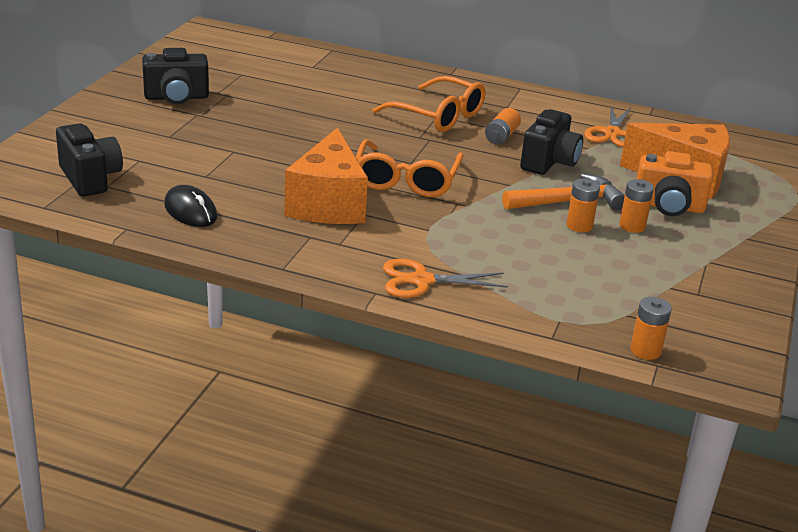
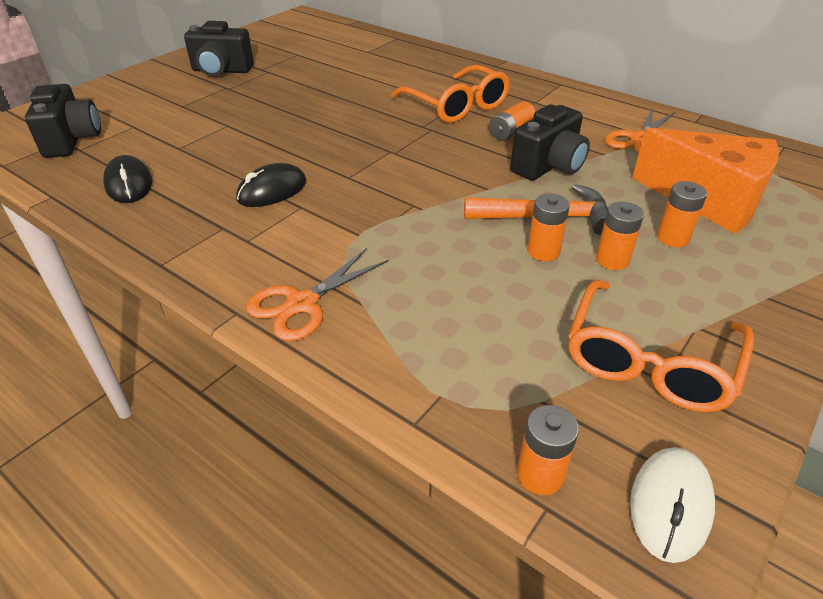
camera: 20 degrees right, 10 degrees up
orange cheese [284,127,368,224] -> black mouse [236,163,306,207]
orange glasses [356,139,464,197] -> orange glasses moved to [568,280,754,412]
orange scissors [383,259,508,298] -> orange scissors turned 60 degrees counterclockwise [246,248,389,341]
orange camera [636,151,713,216] -> orange battery [657,181,707,247]
none -> white mouse [630,447,715,563]

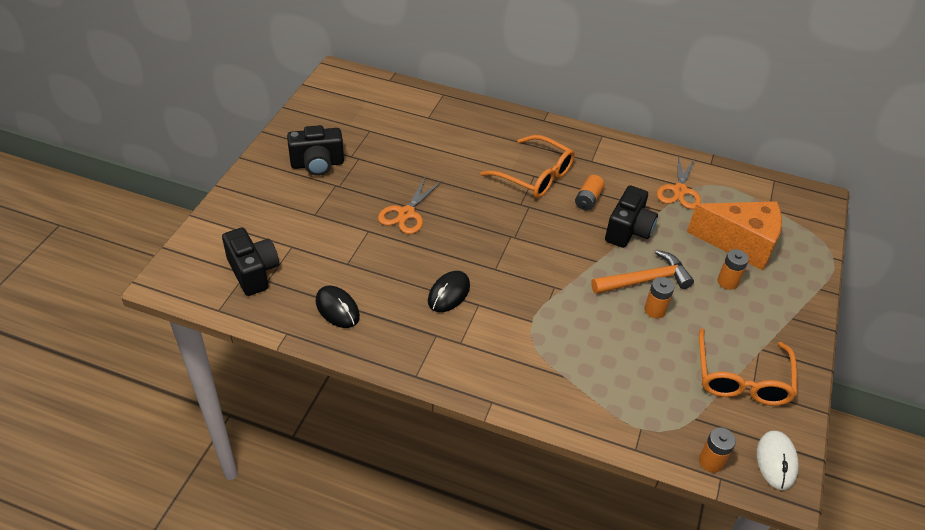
camera: 20 degrees left, 5 degrees up
orange scissors [246,248,389,341] -> orange scissors moved to [378,176,442,234]
orange battery [596,202,644,270] -> none

